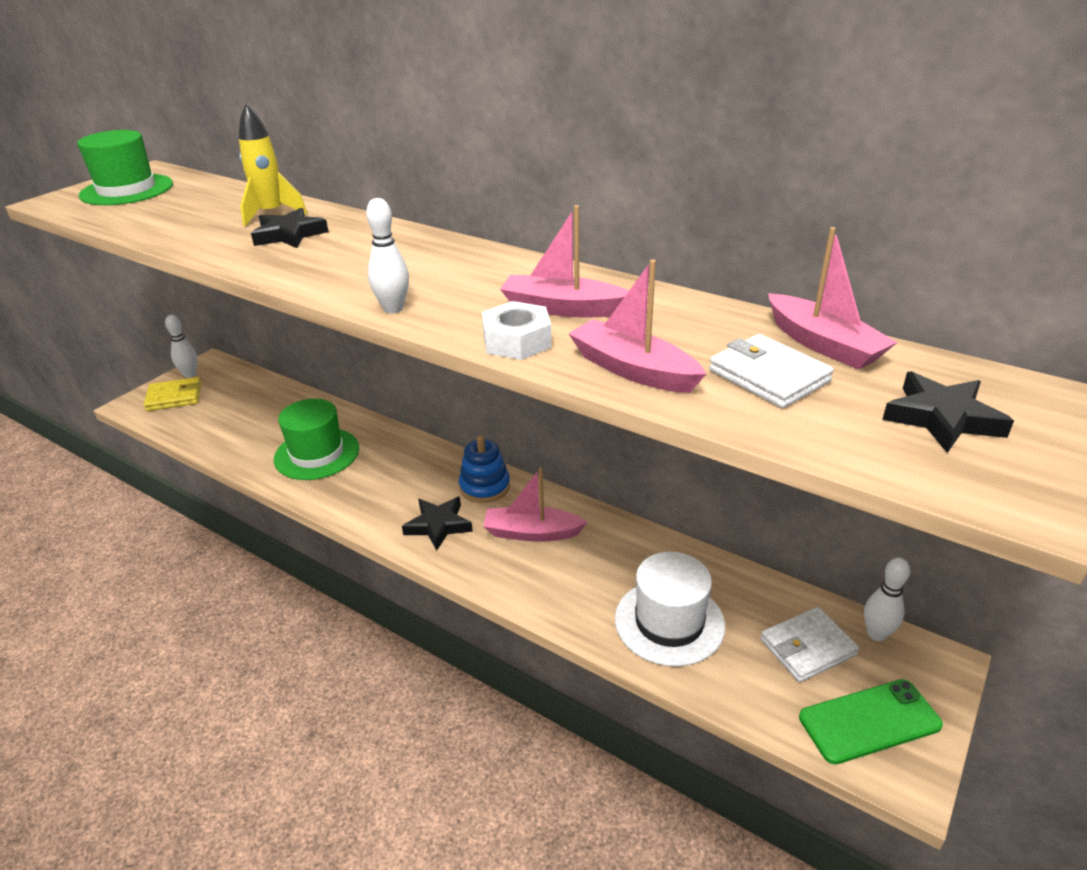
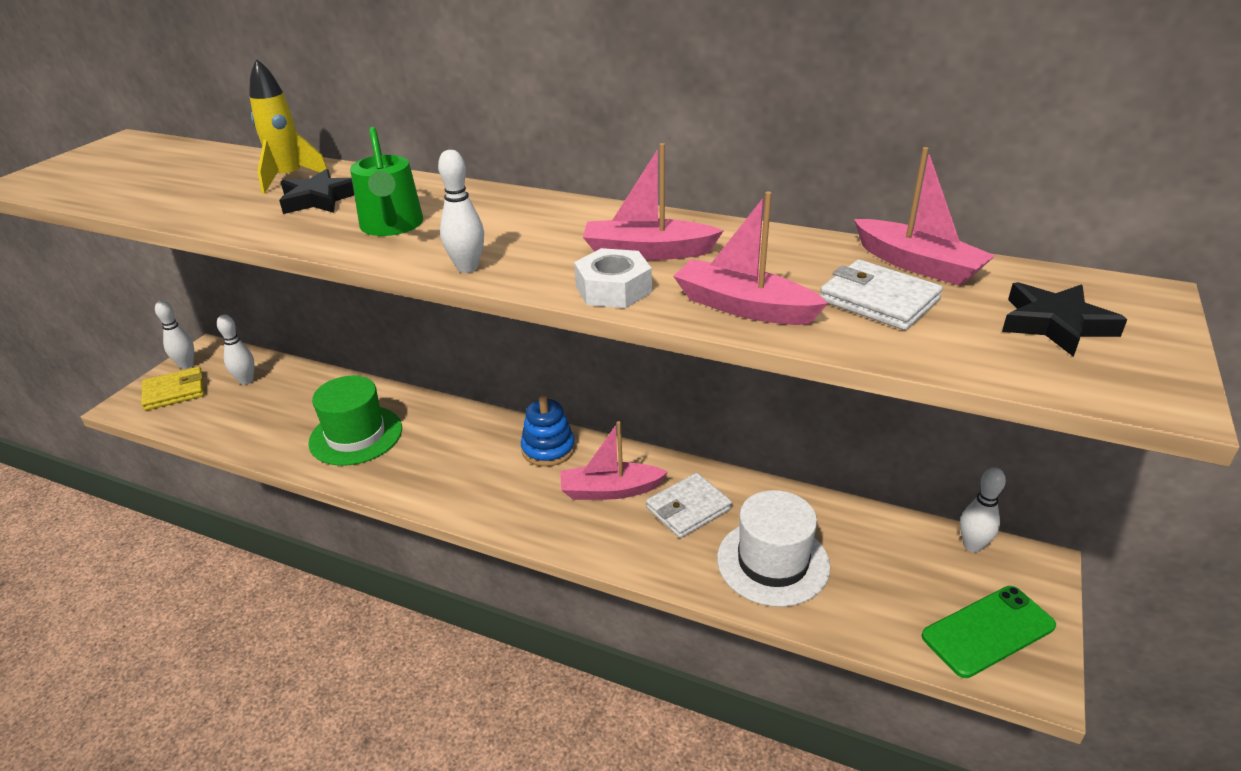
camera: 10 degrees left, 0 degrees up
green hat [77,130,173,205] -> none
black star [402,497,473,551] -> none
white wallet [760,607,859,682] -> white wallet moved to [646,473,732,538]
none -> white bowling pin [217,314,255,385]
none -> green watering can [350,127,423,236]

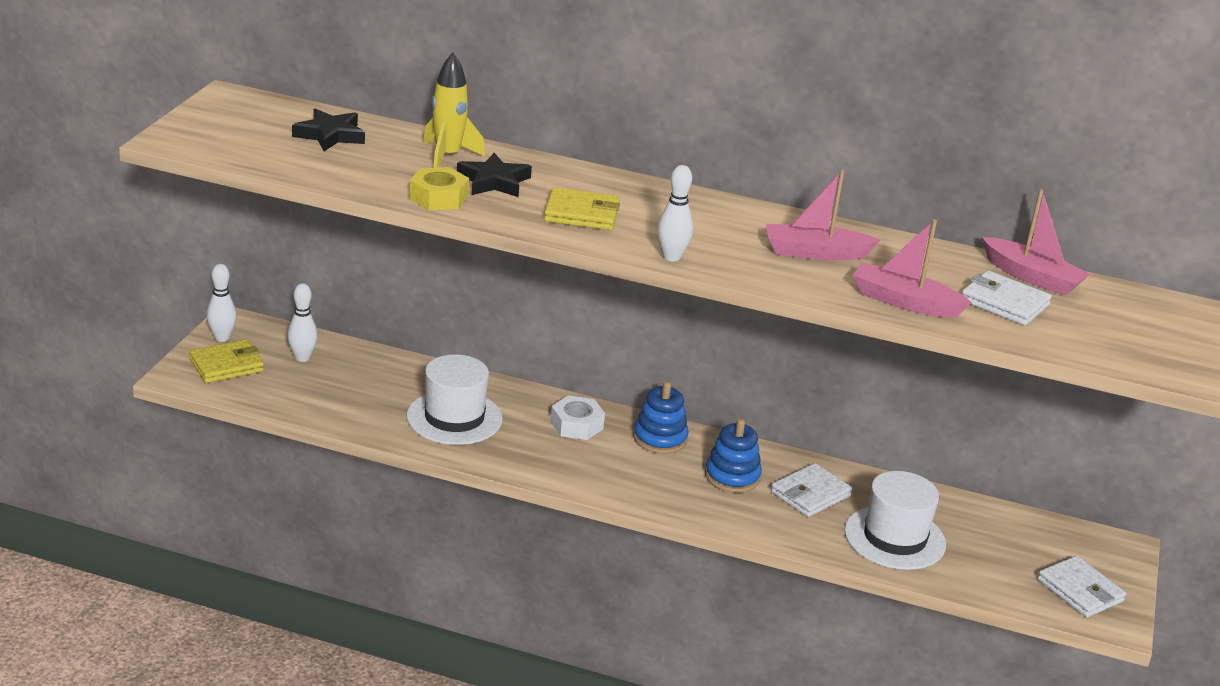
camera: 10 degrees left, 5 degrees down
green hat [308,376,402,466] -> white hat [406,354,503,445]
green watering can [350,127,423,236] -> yellow wallet [544,187,620,230]
pink boat [560,421,668,500] -> blue stacking toy [705,419,762,493]
white nut [574,248,652,308] -> white nut moved to [550,395,605,440]
green phone [922,586,1056,678] -> white wallet [1038,556,1126,617]
white bowling pin [960,468,1006,552] -> none
black star [1002,282,1127,357] -> black star moved to [292,109,365,151]
none -> yellow nut [409,167,469,210]

